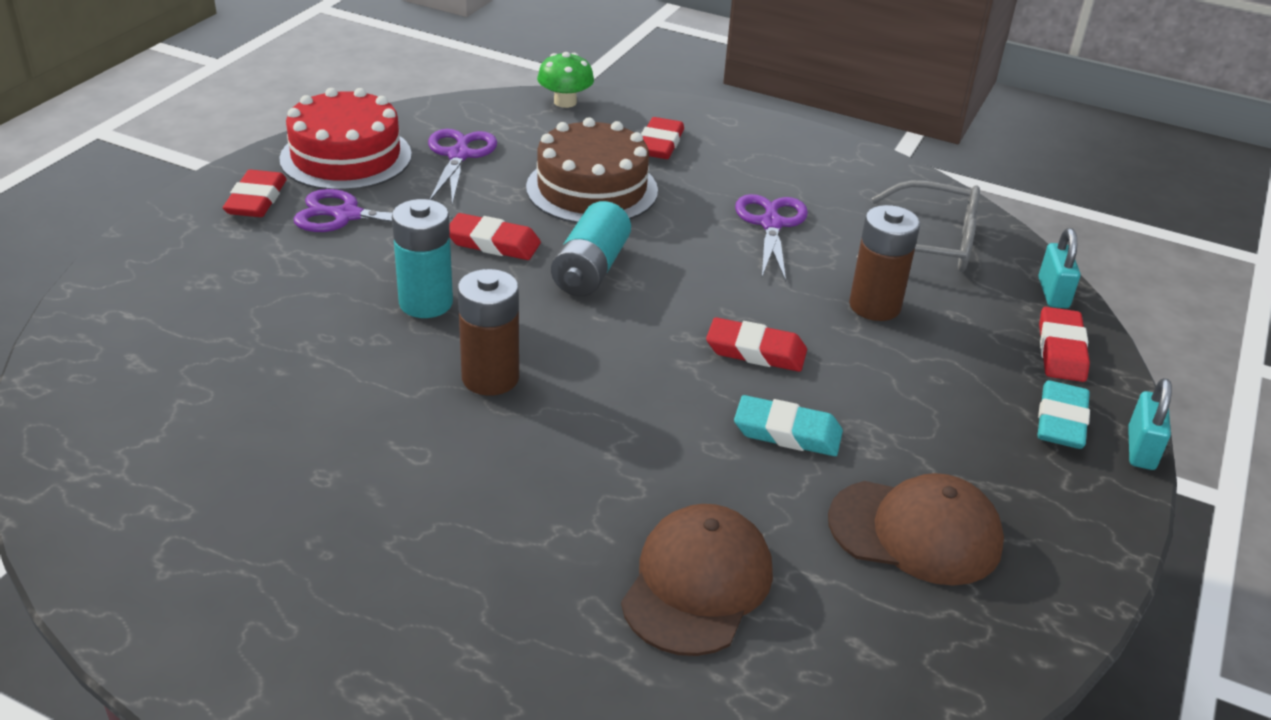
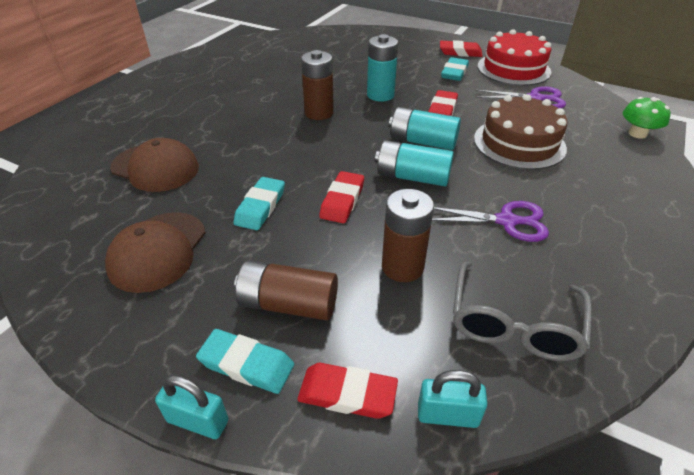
camera: 95 degrees right, 5 degrees up
purple scissors [294,189,453,232] -> turquoise eraser [441,57,469,81]
red eraser [641,117,684,159] -> none
none -> brown battery [234,260,338,321]
none -> turquoise battery [375,140,454,186]

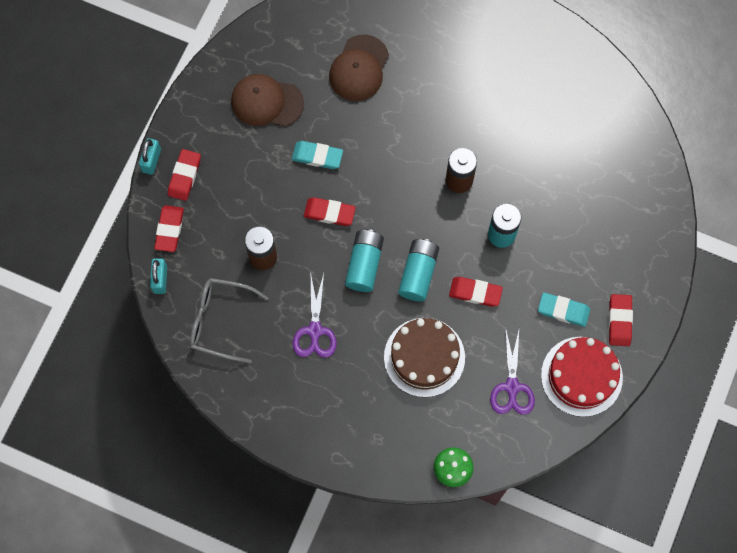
camera: 85 degrees right, 30 degrees up
turquoise eraser [196,329,294,394] -> red eraser [168,149,201,201]
brown battery [234,260,338,321] -> none

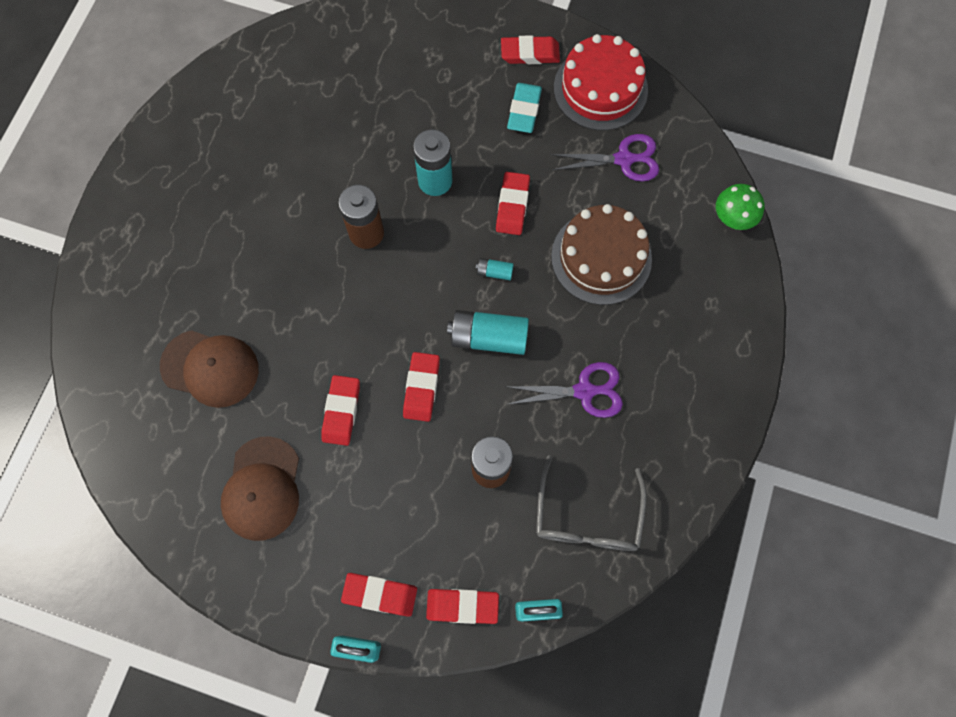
camera: 95 degrees left, 0 degrees up
turquoise eraser [292,141,343,169] -> red eraser [321,375,360,446]
turquoise battery [398,239,439,301] -> turquoise battery [476,258,514,280], size x0.48

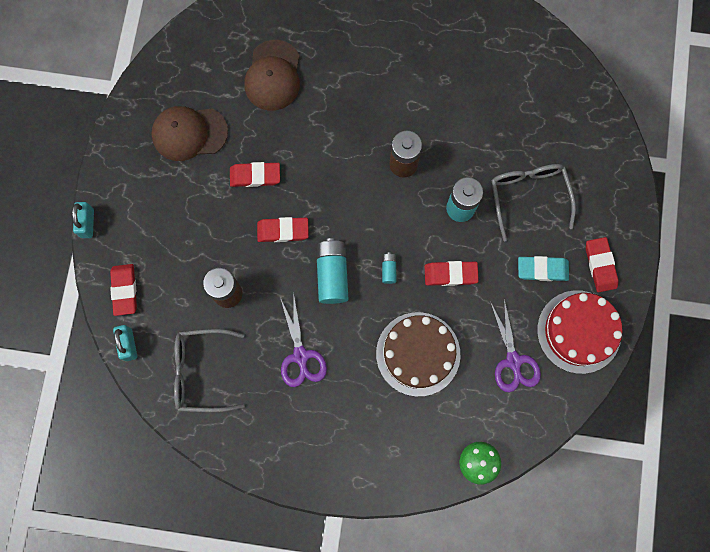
camera: 80 degrees right, 5 degrees up
red eraser [341,573,417,617] -> none
none -> grey glasses [491,164,576,241]

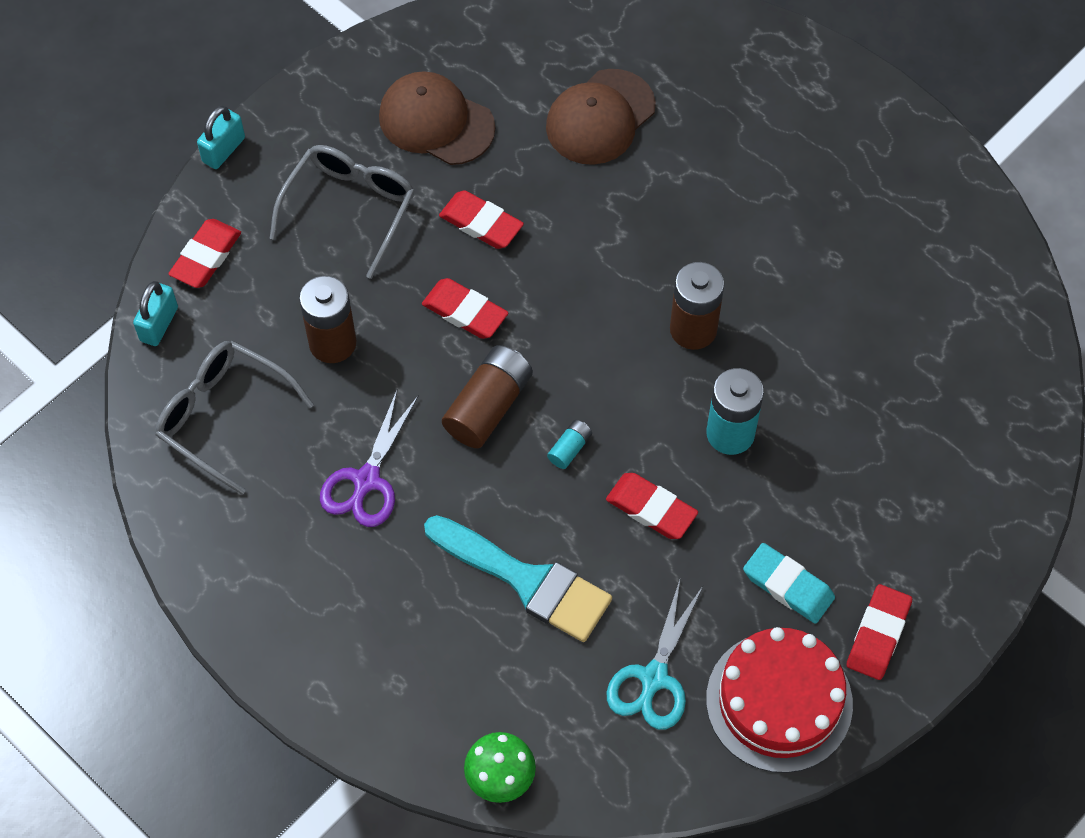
camera: 35 degrees right, 15 degrees down
turquoise battery [316,238,349,304] -> brown battery [442,345,533,448]
brown cake [376,312,460,397] -> turquoise brush [424,515,612,642]
purple scissors [490,299,541,392] -> turquoise scissors [607,580,703,730]
grey glasses [491,164,576,241] -> grey glasses moved to [270,145,415,279]

